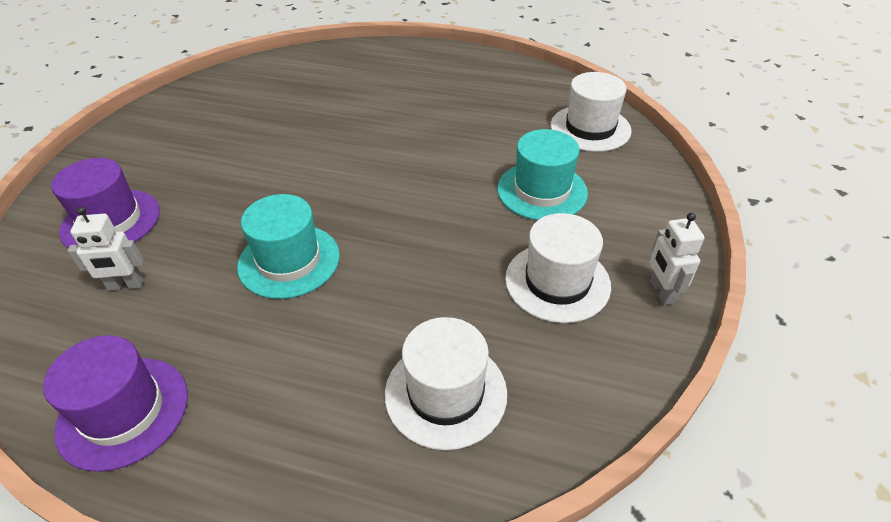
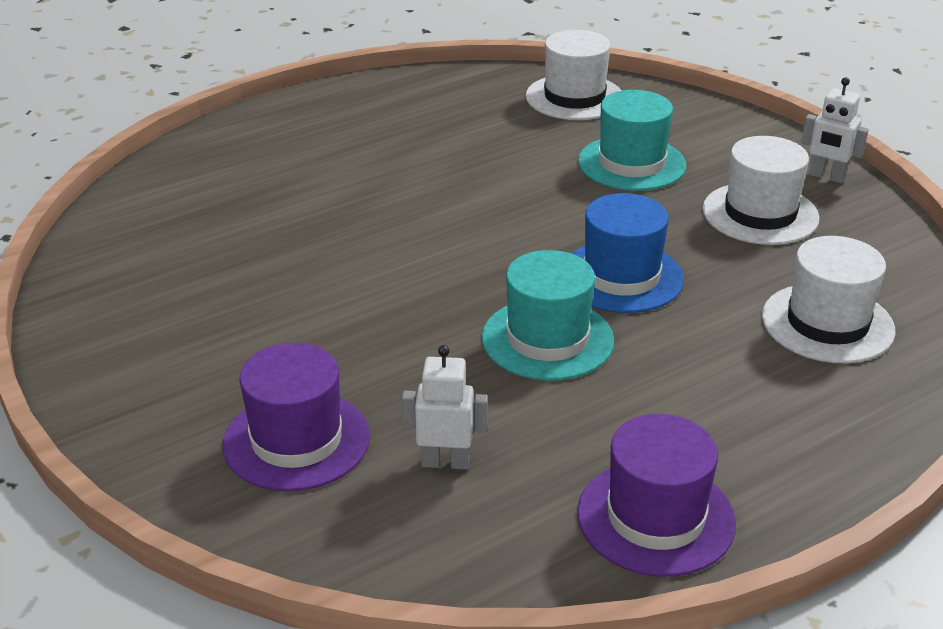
camera: 50 degrees left, 10 degrees down
white robot [68,207,144,291] -> white robot turned 120 degrees counterclockwise [402,345,488,470]
none -> blue hat [571,193,684,313]

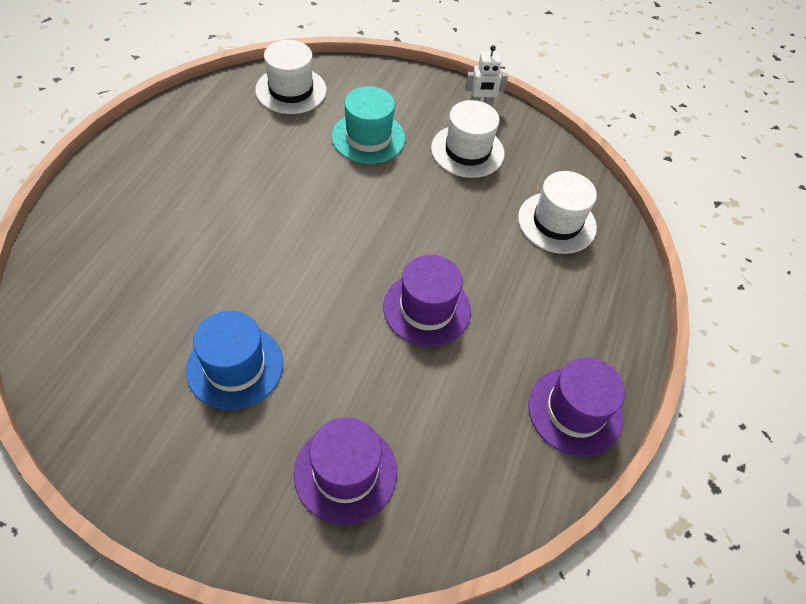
camera: 40 degrees left, 20 degrees up
white robot [402,345,488,470] -> none
turquoise hat [482,250,614,381] -> purple hat [383,255,471,347]
blue hat [571,193,684,313] -> blue hat moved to [186,311,283,410]

